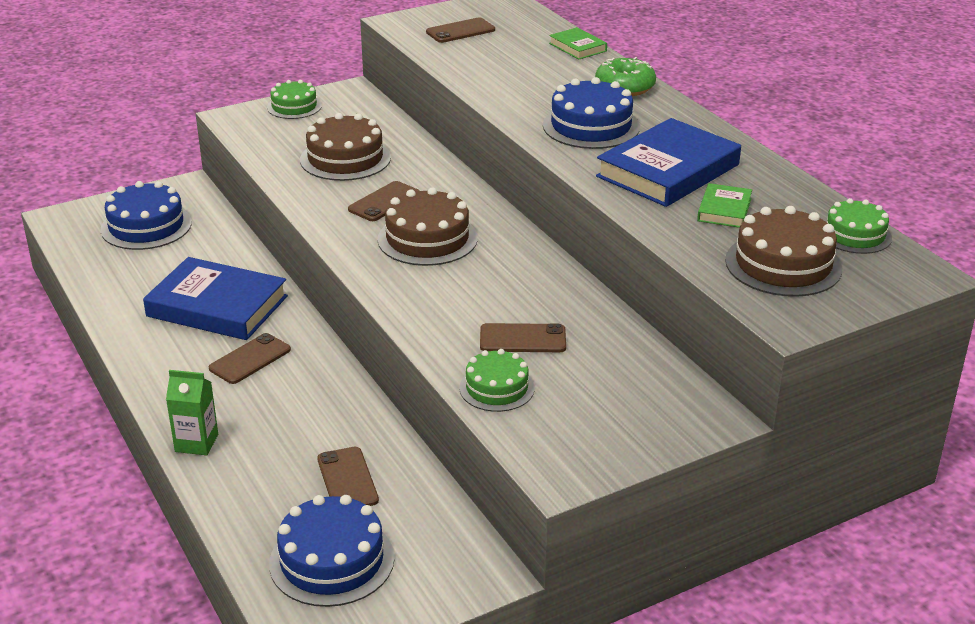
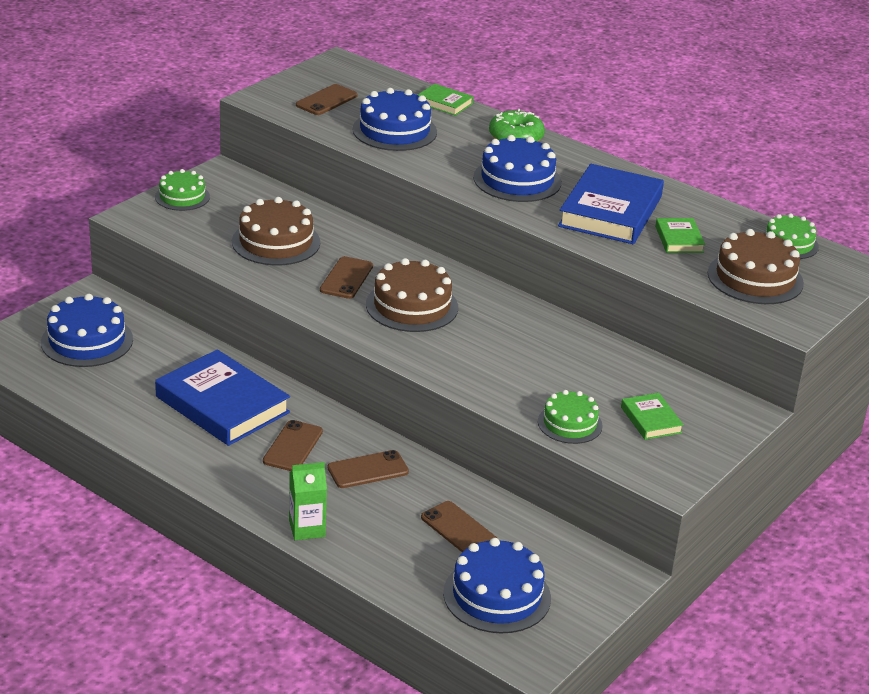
camera: 25 degrees left, 0 degrees up
blue book [143,257,288,340] -> blue book turned 45 degrees clockwise [155,349,290,446]
brown phone [480,323,566,352] -> brown phone moved to [328,450,409,488]
none -> blue cake [352,88,437,151]
none -> green book [621,393,684,440]

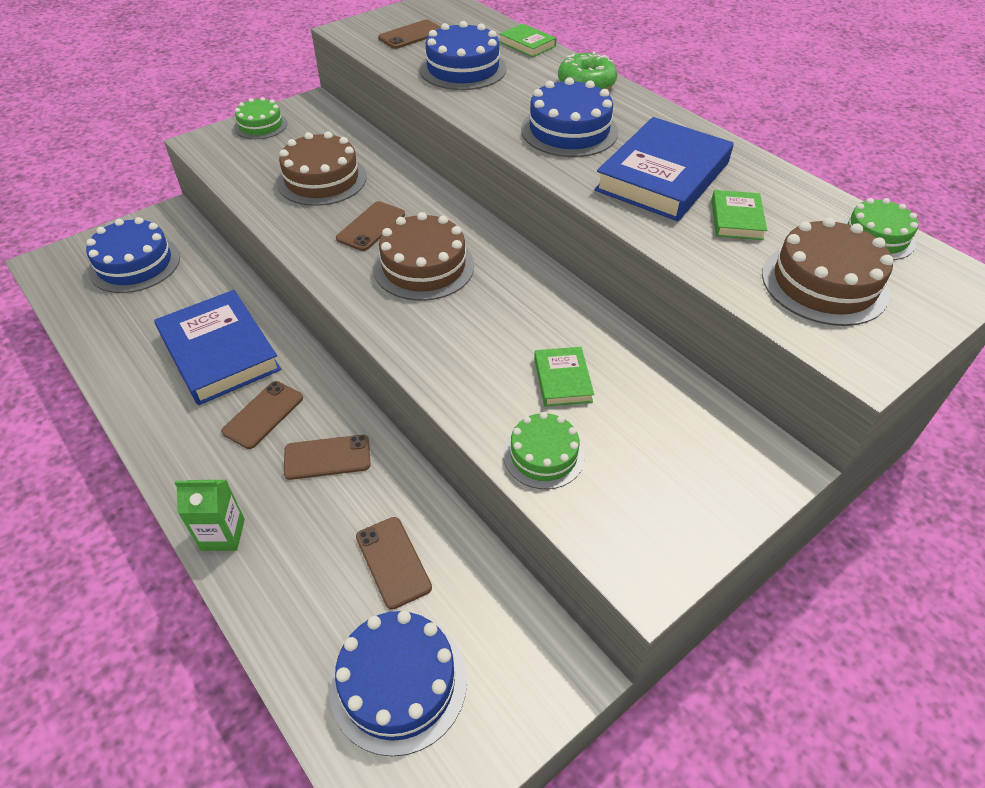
camera: 15 degrees right, 15 degrees up
green book [621,393,684,440] -> green book moved to [534,347,594,407]

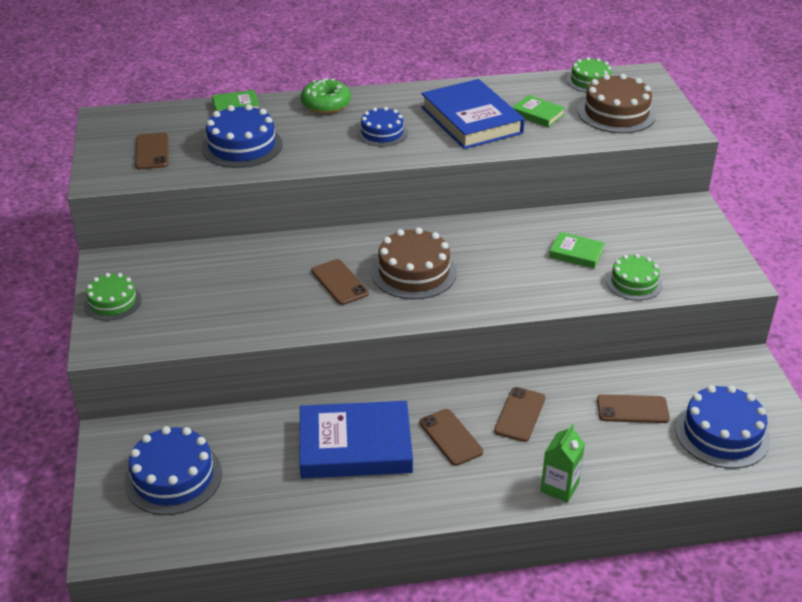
camera: 60 degrees left, 10 degrees down
brown cake [277,132,367,206] -> none
blue cake [521,77,618,157] -> blue cake [357,107,408,146], size x0.64

